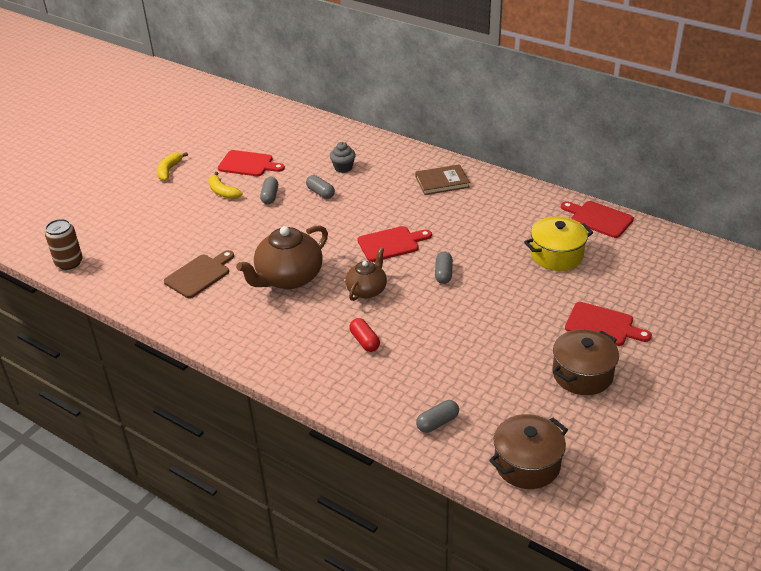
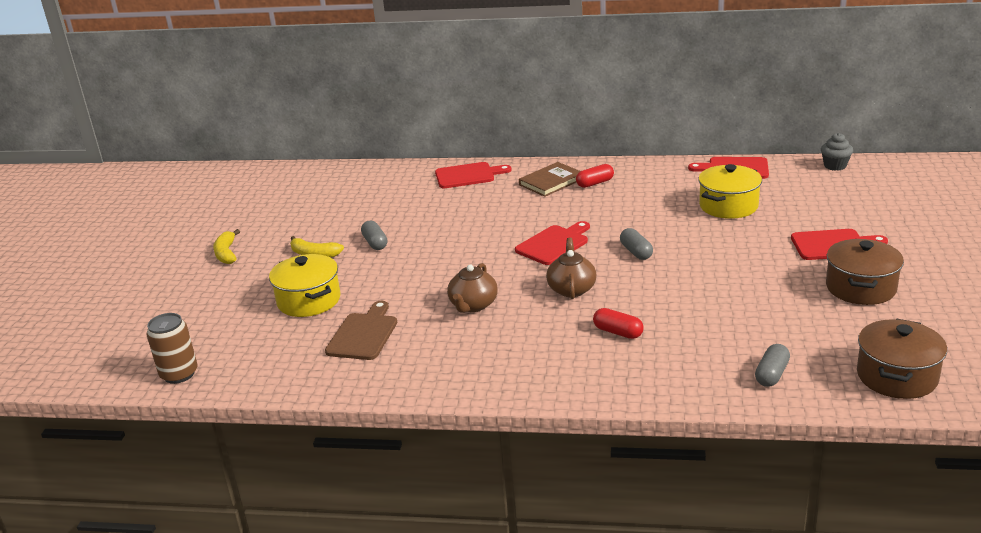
camera: 25 degrees left, 10 degrees down
red cutting board [218,150,285,176] -> red cutting board moved to [435,162,512,188]
brown teapot [236,225,328,289] -> brown teapot [447,263,498,313], size x0.59
grey capsule [306,175,335,199] -> none
grey cupcake [330,142,356,173] -> grey cupcake moved to [821,133,853,171]
none -> yellow pot [269,254,340,317]
none -> red capsule [576,164,614,188]

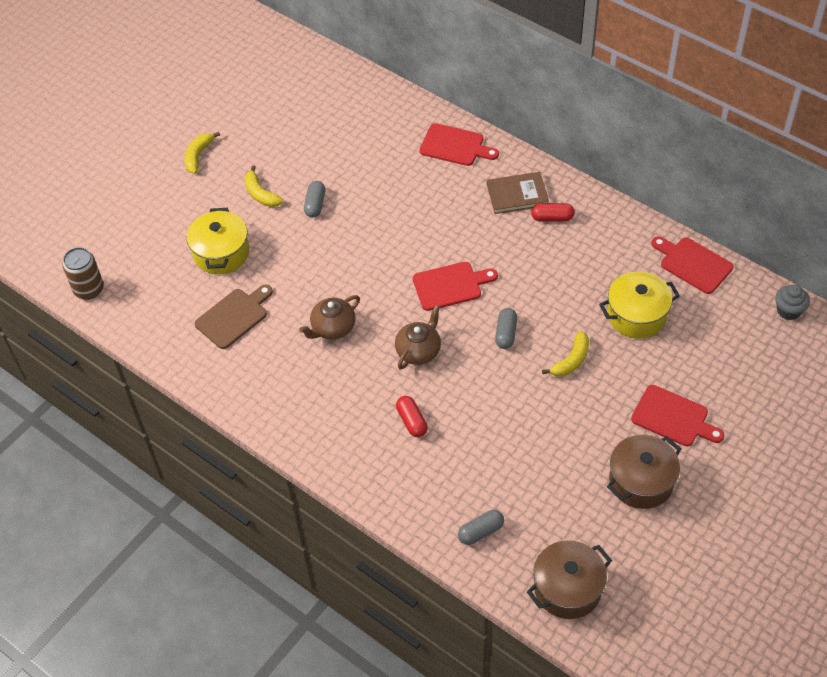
camera: 30 degrees right, 25 degrees up
none -> yellow banana [542,331,589,377]

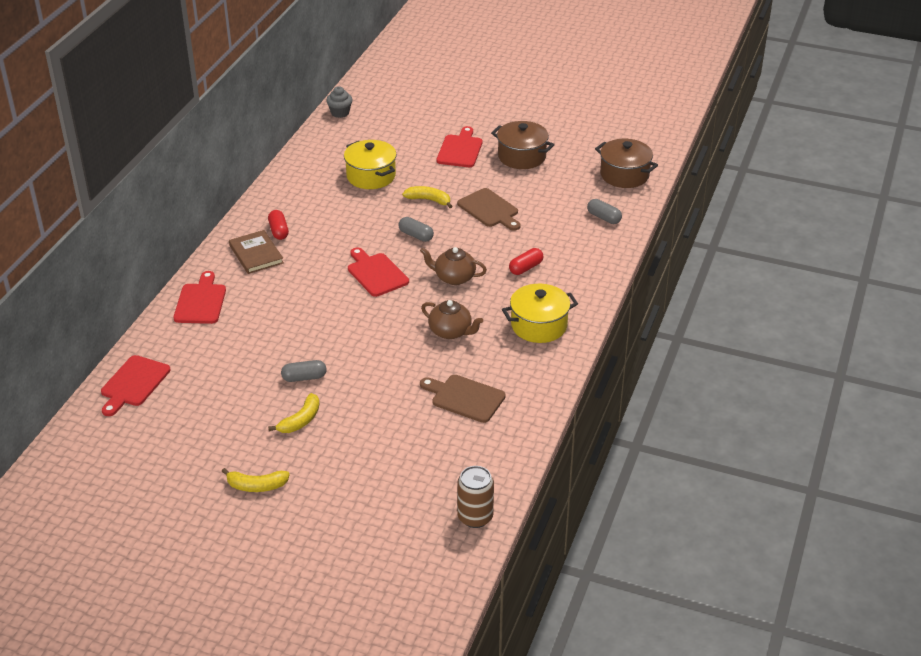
camera: 110 degrees left, 15 degrees down
yellow pot [187,208,249,275] -> yellow pot moved to [502,284,578,343]
grey capsule [495,308,517,349] -> grey capsule turned 45 degrees clockwise [398,217,434,242]
red cutting board [651,236,733,294] -> red cutting board moved to [101,355,171,416]
none -> brown cutting board [457,188,521,231]

